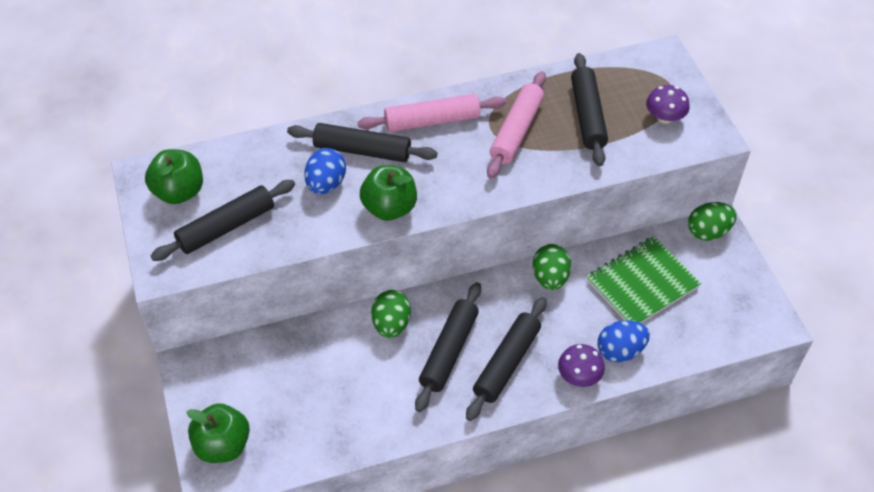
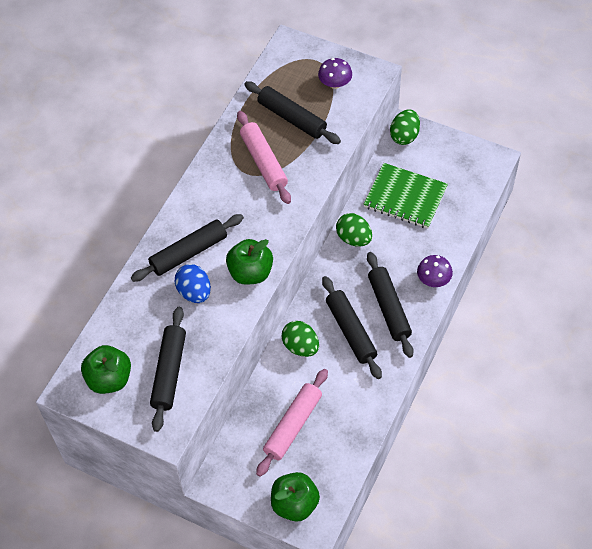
camera: 45 degrees left, 5 degrees up
pink rolling pin [358,94,506,132] -> pink rolling pin moved to [256,369,328,477]
green notebook [587,236,701,323] -> green notebook turned 75 degrees counterclockwise [363,163,448,228]
blue egg [597,320,650,362] -> none

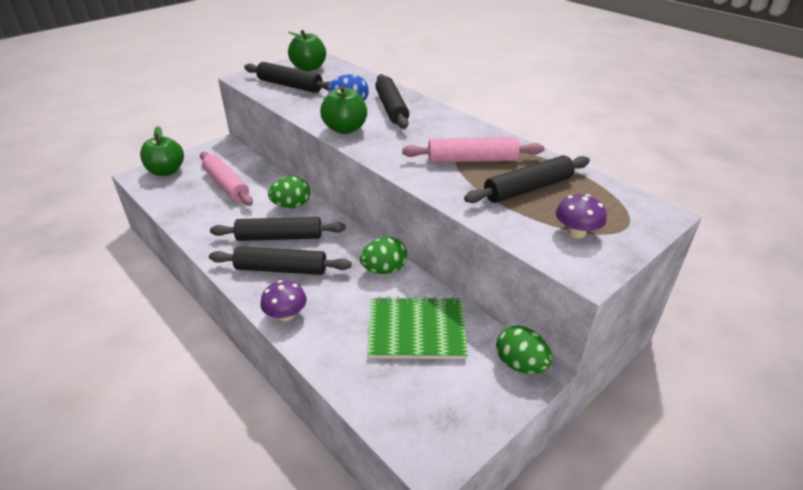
camera: 110 degrees right, 20 degrees down
green notebook [363,163,448,228] -> green notebook turned 45 degrees clockwise [367,296,468,359]

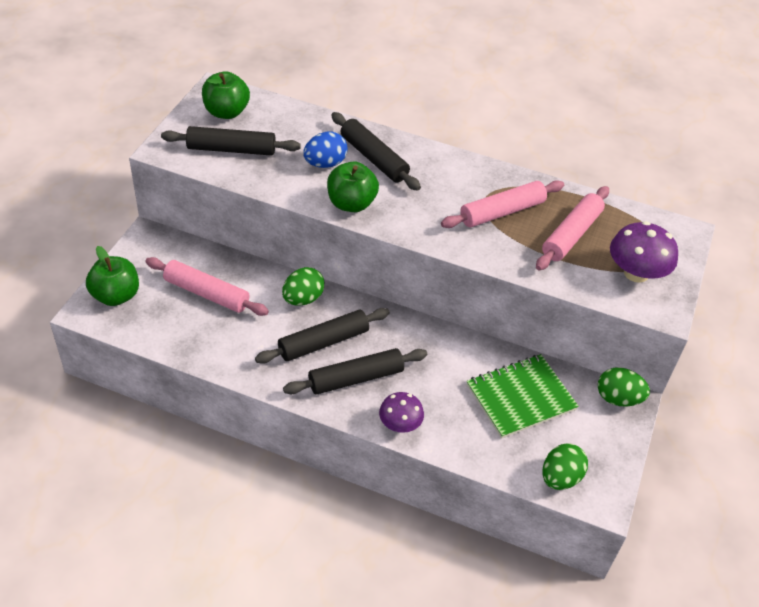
camera: 30 degrees left, 10 degrees up
green egg [360,237,407,274] -> green egg moved to [543,443,588,490]
black rolling pin [464,155,590,203] -> pink rolling pin [536,186,609,270]
purple mushroom [556,194,607,238] -> purple mushroom [610,221,678,283], size x1.55

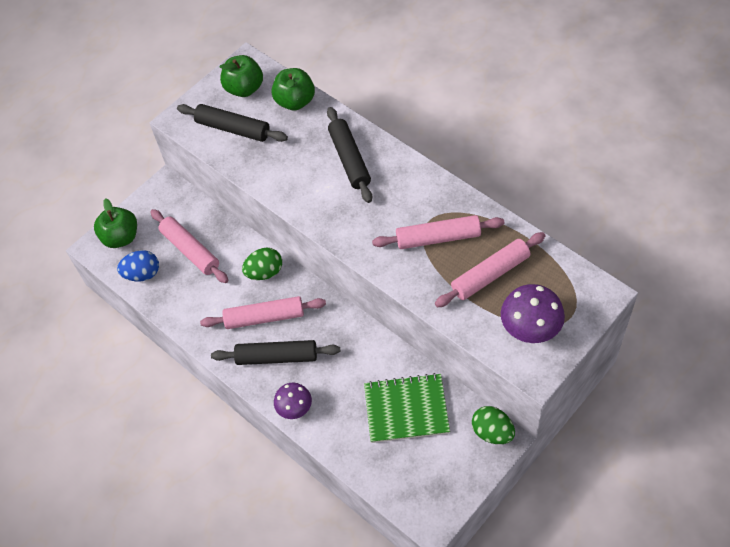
camera: 30 degrees right, 10 degrees up
black rolling pin [255,308,390,364] -> pink rolling pin [200,296,326,329]
blue egg [303,132,348,168] -> blue egg moved to [117,250,159,281]
green apple [327,161,379,212] -> green apple moved to [271,68,315,110]
green egg [543,443,588,490] -> none

